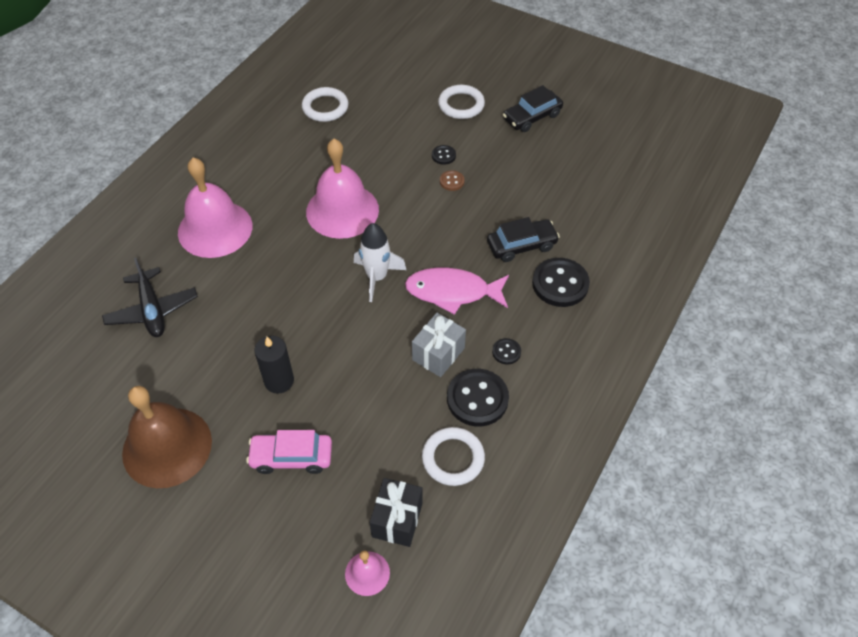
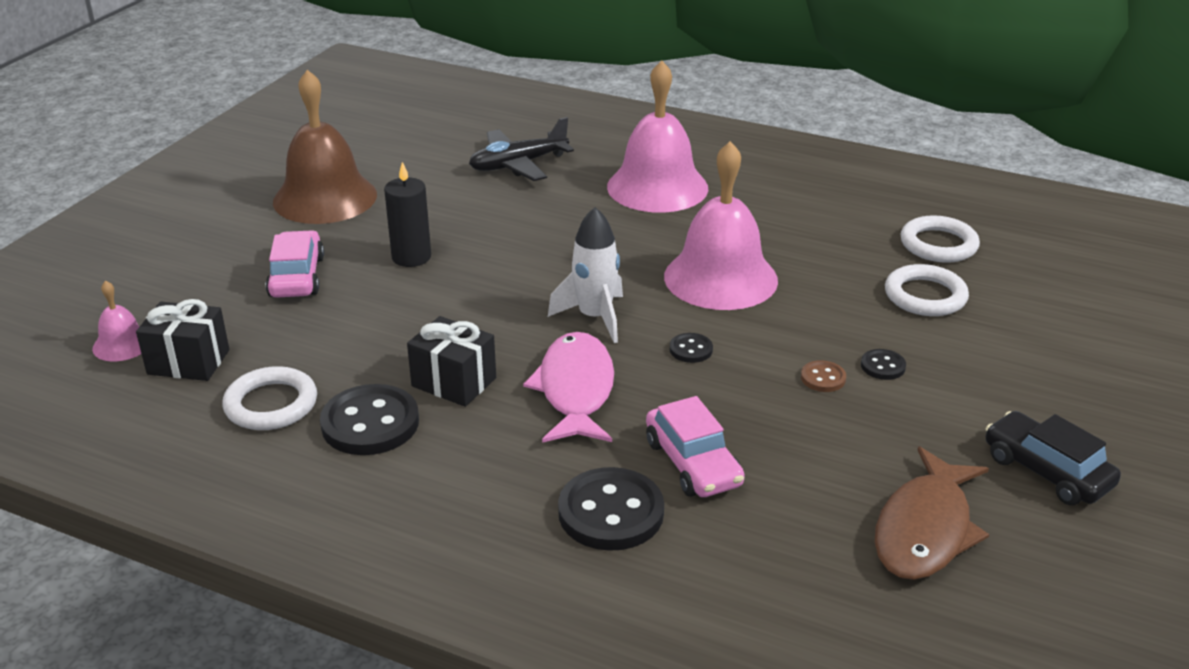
camera: 85 degrees right, 20 degrees down
grey gift [412,313,466,377] -> black gift [407,316,496,407]
white ring [438,85,485,119] -> white ring moved to [885,264,969,316]
black car [487,217,560,262] -> pink car [646,396,745,497]
black button [492,338,521,365] -> black button moved to [670,333,713,363]
none -> brown fish [875,447,989,580]

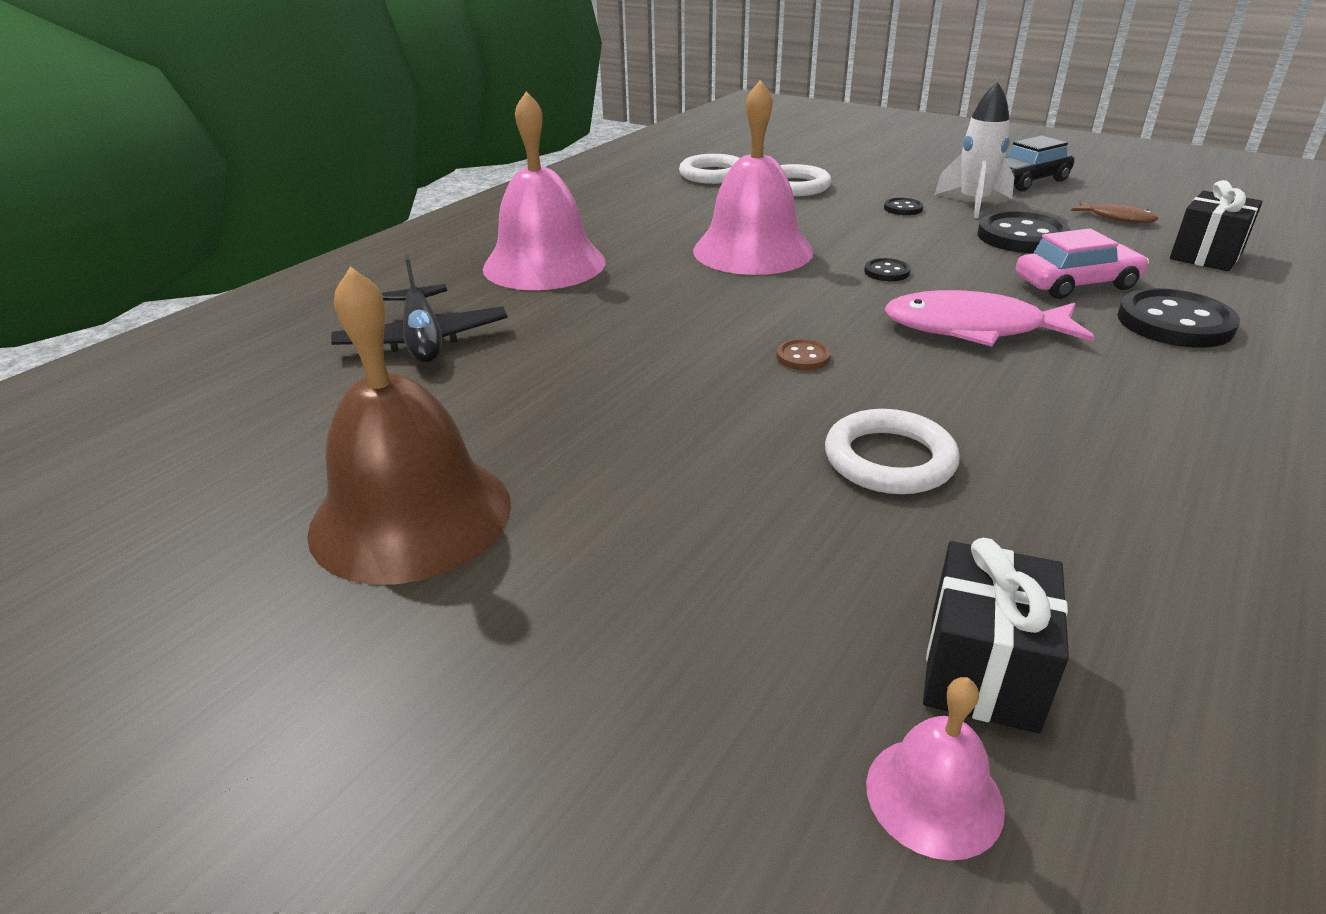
camera: 80 degrees left, 0 degrees up
white ring [222,366,317,430] -> white ring moved to [825,409,960,494]
pink car [266,230,324,298] -> none
black button [320,384,419,455] -> black button moved to [978,212,1071,253]
black candle [384,162,431,267] -> none
black gift [407,316,496,407] -> black gift moved to [1170,180,1263,271]
white rocket [548,207,623,343] -> white rocket moved to [935,81,1014,218]
brown button [801,360,846,392] -> brown button moved to [777,339,831,371]
brown fish [875,447,989,580] -> brown fish [1071,200,1158,223], size x0.52

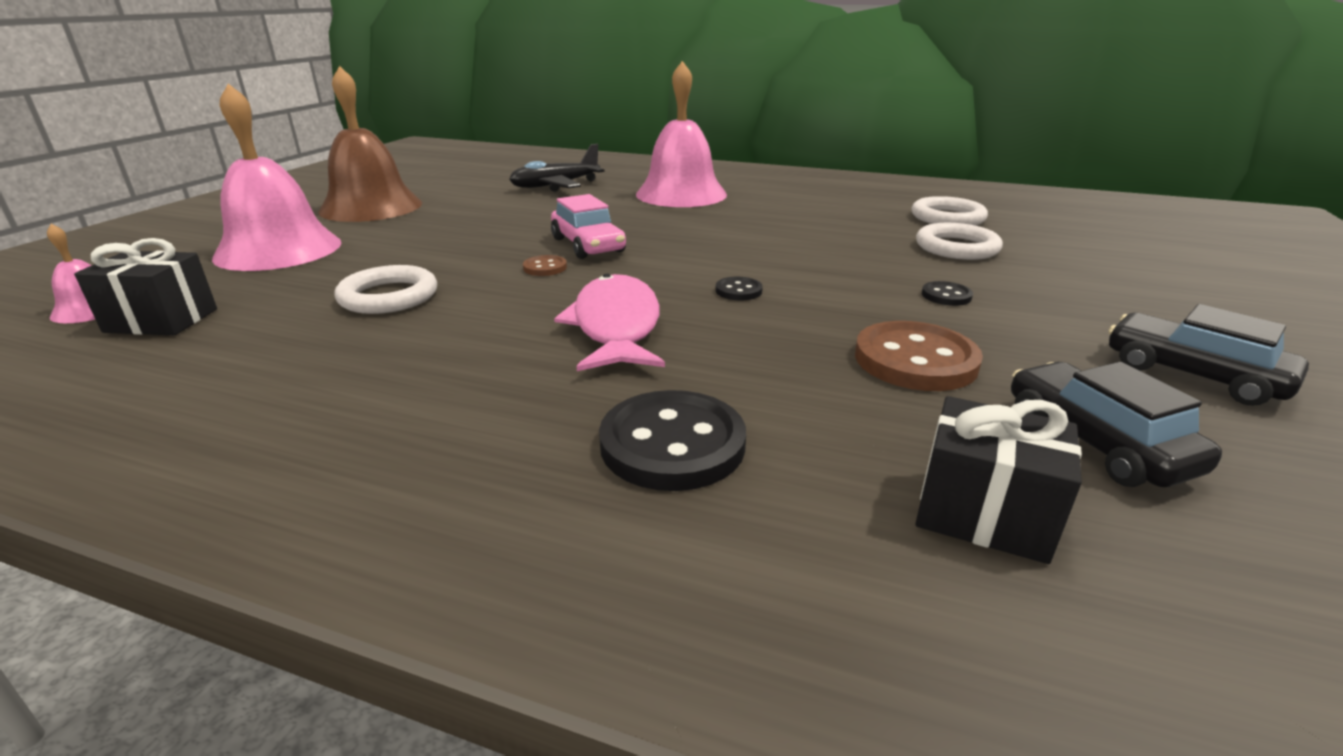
camera: 75 degrees right, 5 degrees down
pink bell [693,80,813,275] -> pink bell moved to [212,84,341,271]
white rocket [935,81,1014,218] -> none
black button [978,212,1071,253] -> brown button [855,321,983,391]
pink car [1016,229,1149,299] -> pink car moved to [551,194,626,259]
brown fish [1071,200,1158,223] -> black car [1011,362,1222,487]

